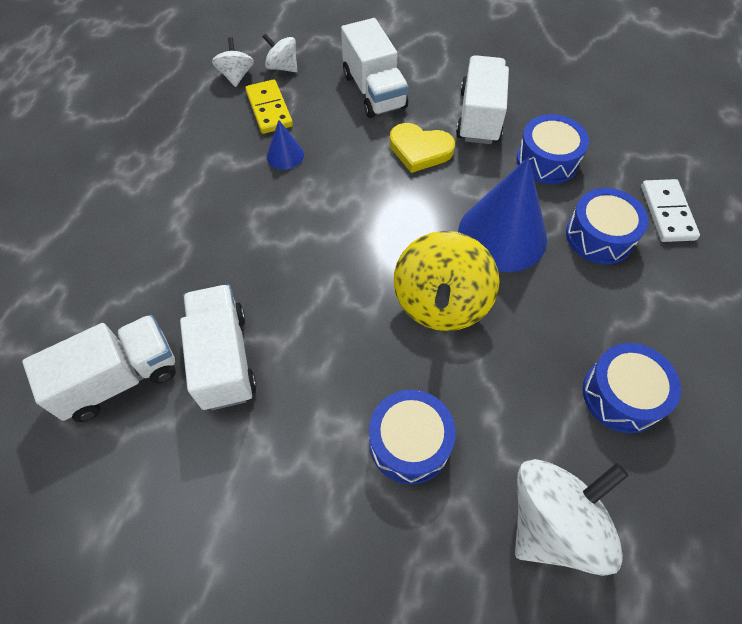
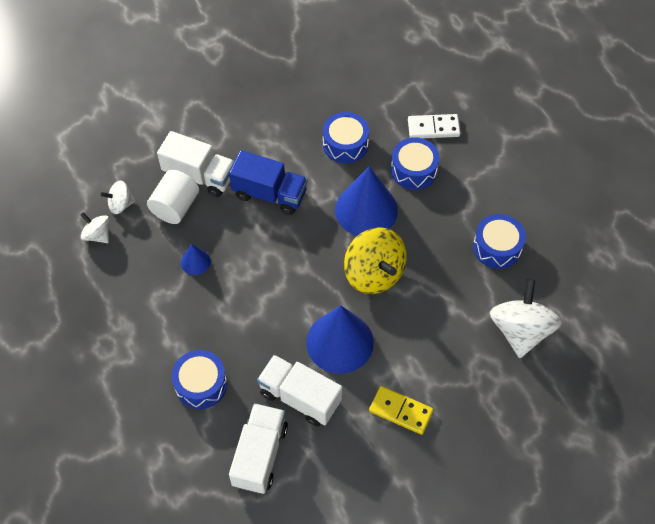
camera: 45 degrees left, 0 degrees up
yellow domino [245,80,293,134] -> yellow domino moved to [369,386,433,435]
blue drum [369,390,456,484] -> blue drum moved to [172,350,227,409]
yellow heart [389,123,455,173] -> blue truck [229,150,308,215]
white truck [456,55,509,144] -> none
white domino [641,179,700,242] -> white domino turned 45 degrees counterclockwise [408,114,460,138]
none -> white cylinder [147,170,199,224]
none -> blue cone [306,305,374,374]

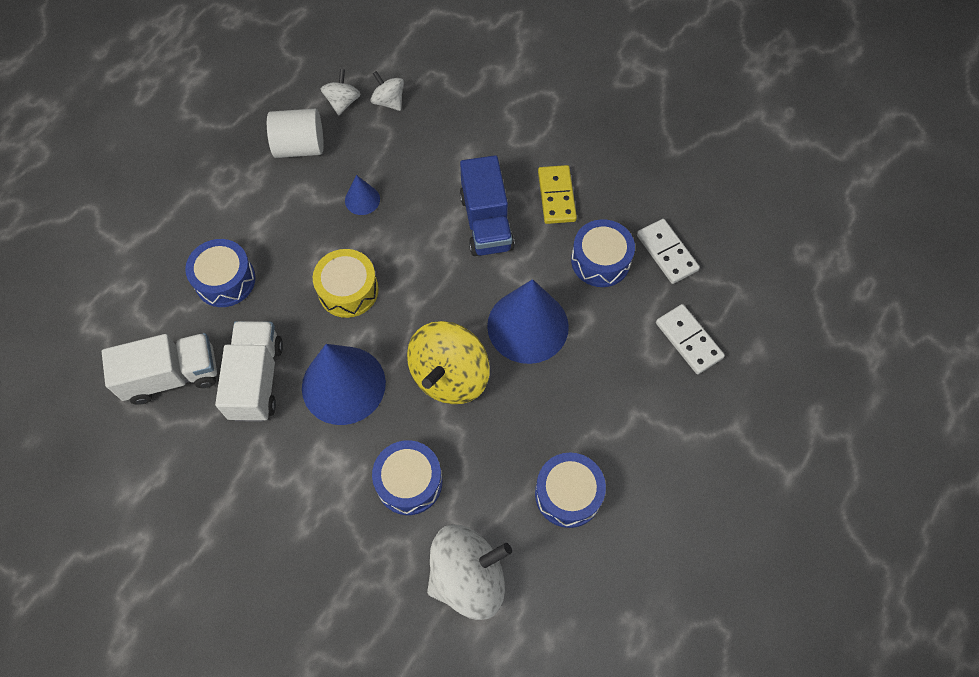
camera: 60 degrees right, 5 degrees up
white cylinder [147,170,199,224] -> white cylinder moved to [267,109,324,158]
white truck [157,131,235,197] -> none
yellow domino [369,386,433,435] -> yellow domino moved to [538,165,577,224]
blue drum [391,137,440,190] -> blue drum moved to [372,440,442,515]
none -> yellow drum [313,249,379,318]
none -> white domino [637,219,700,284]

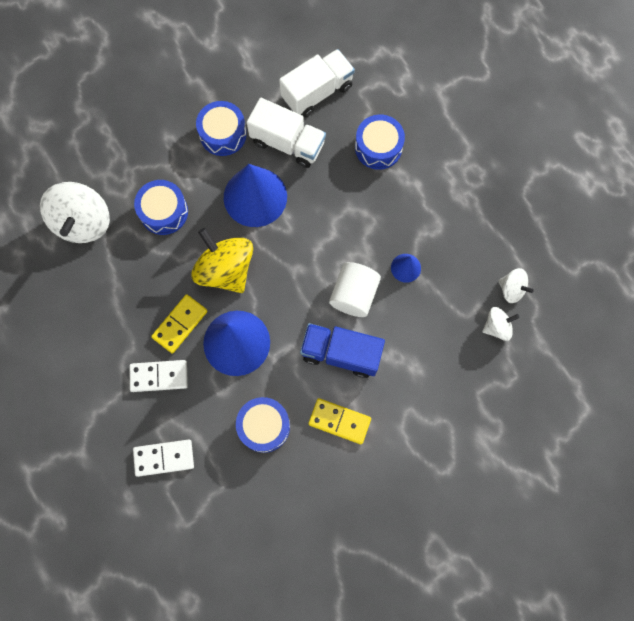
camera: 115 degrees right, 10 degrees up
white truck [102,333,217,405] -> white truck turned 135 degrees counterclockwise [279,49,355,118]
white cylinder [267,109,324,158] -> white cylinder moved to [329,262,381,317]
yellow drum [313,249,379,318] -> none
blue drum [535,453,606,528] -> blue drum moved to [196,101,247,156]
white domino [637,219,700,284] -> white domino moved to [129,360,188,392]
none -> yellow domino [151,294,207,353]

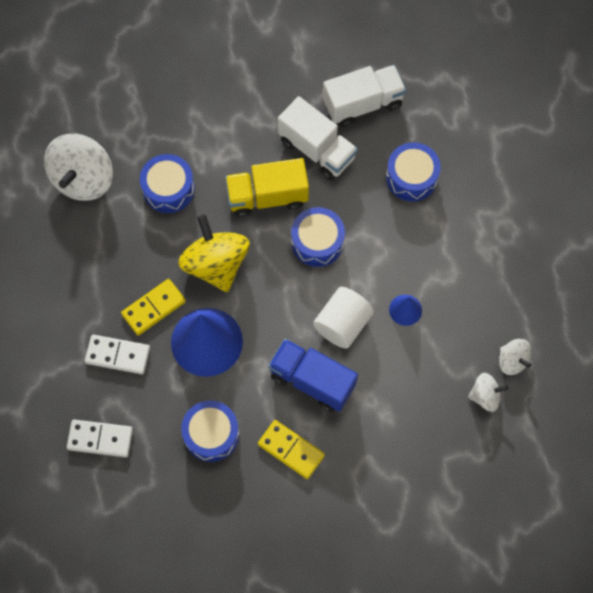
camera: 15 degrees right, 5 degrees down
blue drum [196,101,247,156] -> blue drum moved to [291,207,345,267]
blue cone [224,164,287,227] -> yellow truck [225,158,309,217]

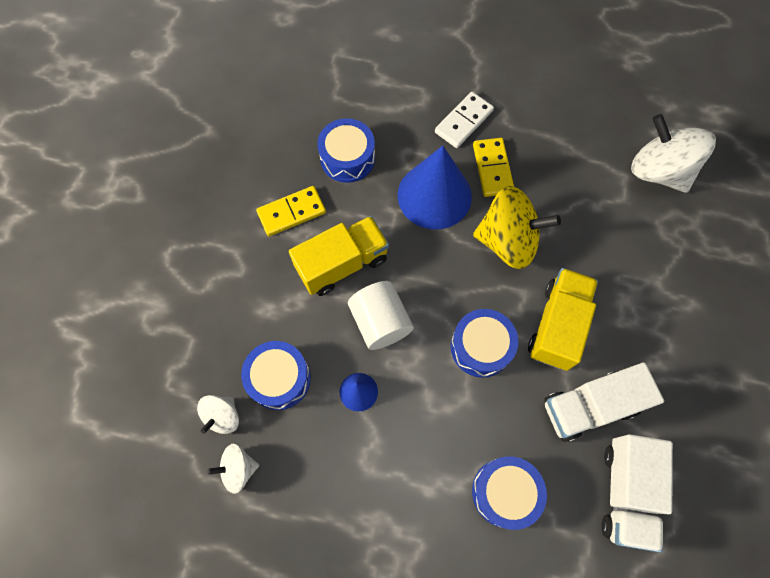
camera: 120 degrees right, 0 degrees up
white domino [67,420,133,457] -> none
blue drum [140,154,195,213] -> blue drum moved to [241,341,311,410]
blue truck [268,339,358,412] -> yellow truck [289,216,389,296]

